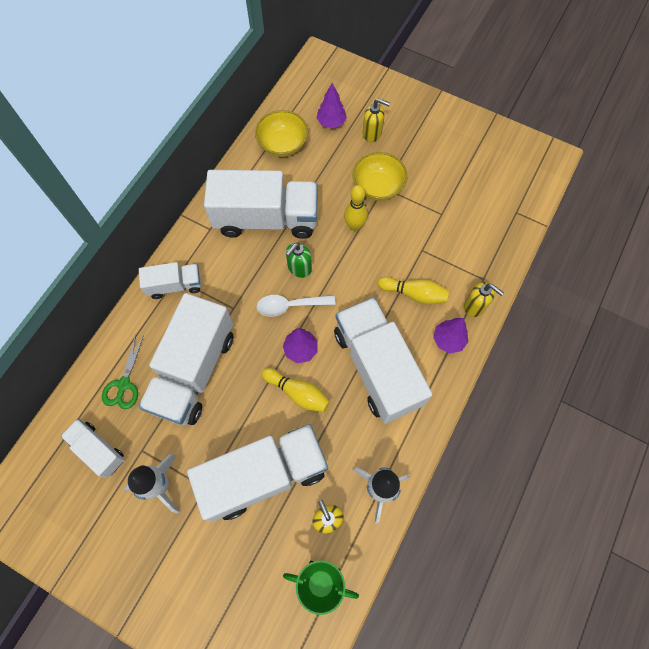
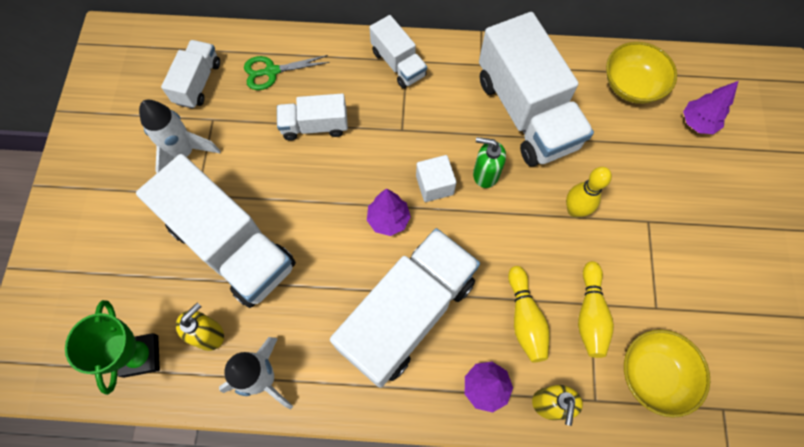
camera: 65 degrees right, 0 degrees up
white truck [138,293,233,426] -> white truck [277,94,348,140], size x0.51
white spoon [256,295,336,317] -> white cube [416,155,457,202]
yellow bowling pin [262,368,330,413] -> yellow bowling pin moved to [578,261,614,358]
yellow bowl [352,152,408,201] -> yellow bowl moved to [624,329,710,418]
yellow soap dispenser [363,98,390,142] -> none

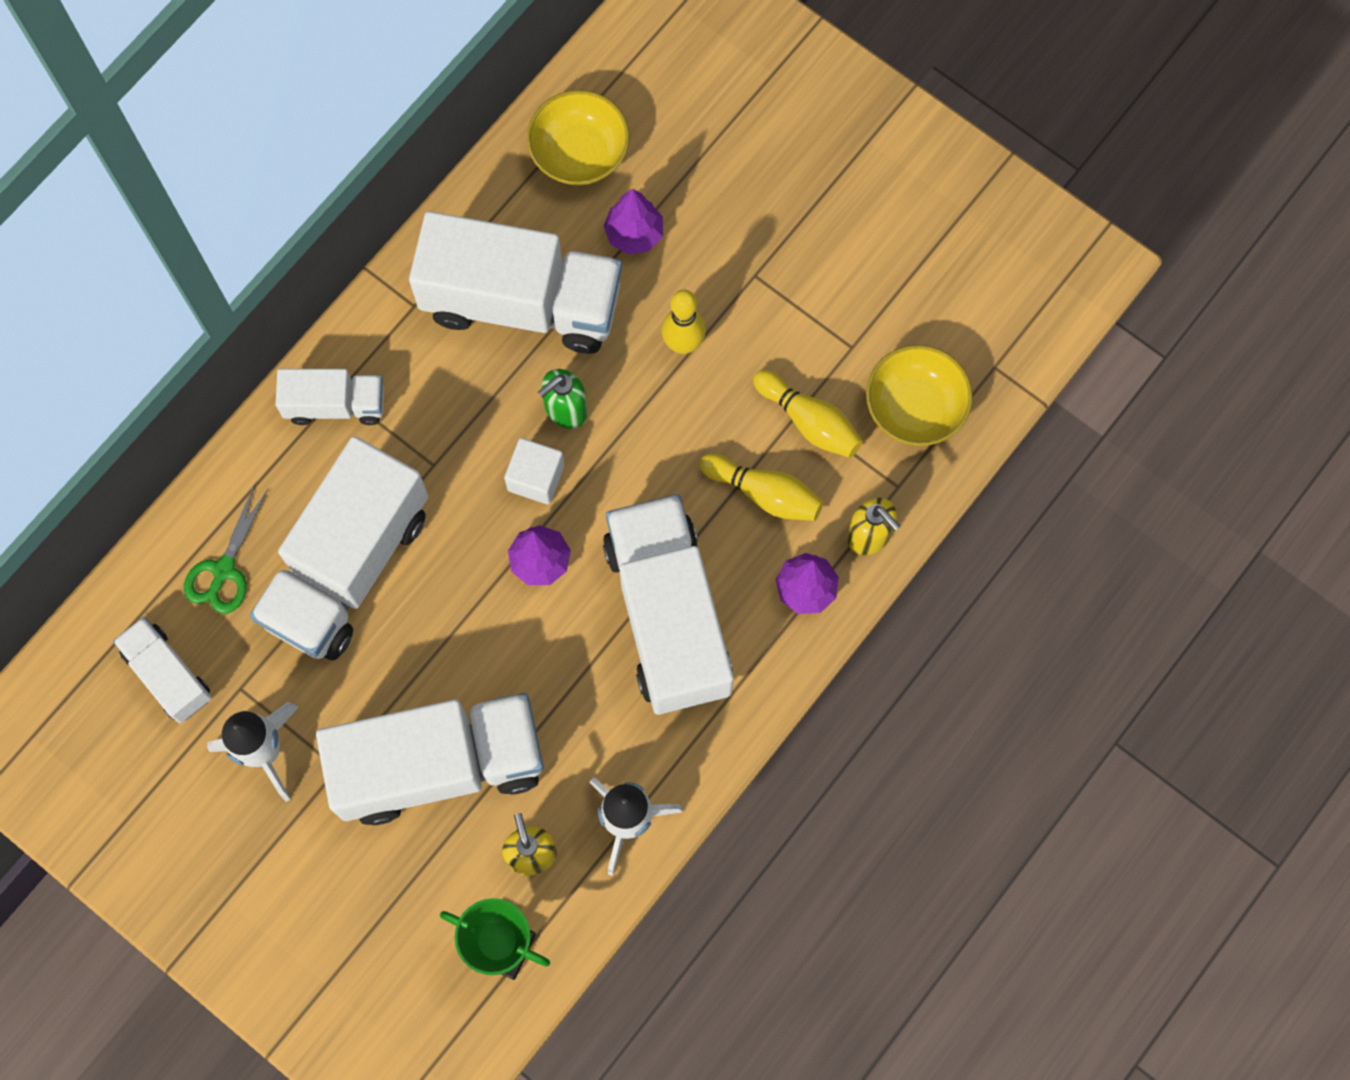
camera: 55 degrees left, 5 degrees up
white truck [277,94,348,140] -> white truck [250,436,428,661], size x1.95
purple tree [683,81,738,134] -> purple tree moved to [604,189,663,254]

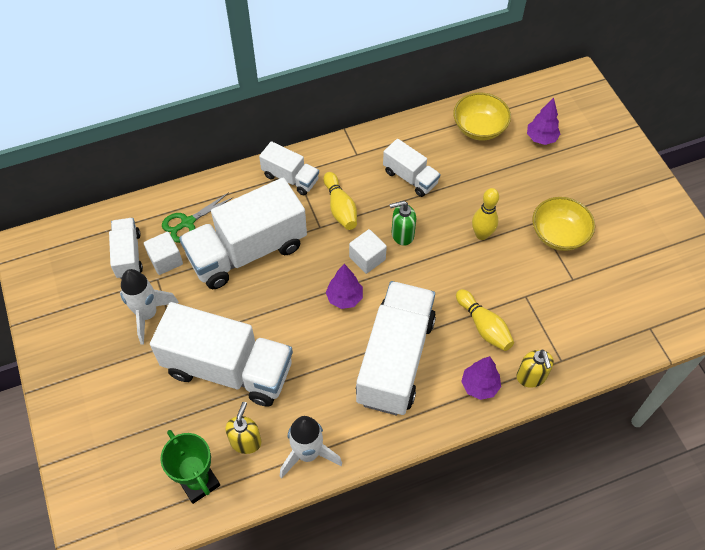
camera: 30 degrees right, 15 degrees down
white truck [409,211,622,354] -> white truck [383,139,440,197], size x0.51
purple tree [604,189,663,254] -> purple tree moved to [527,98,560,145]
yellow bowling pin [753,370,863,458] -> yellow bowling pin moved to [323,172,357,230]
yellow bowl [866,345,973,446] -> yellow bowl moved to [533,197,595,251]
none -> white cube [144,232,183,275]

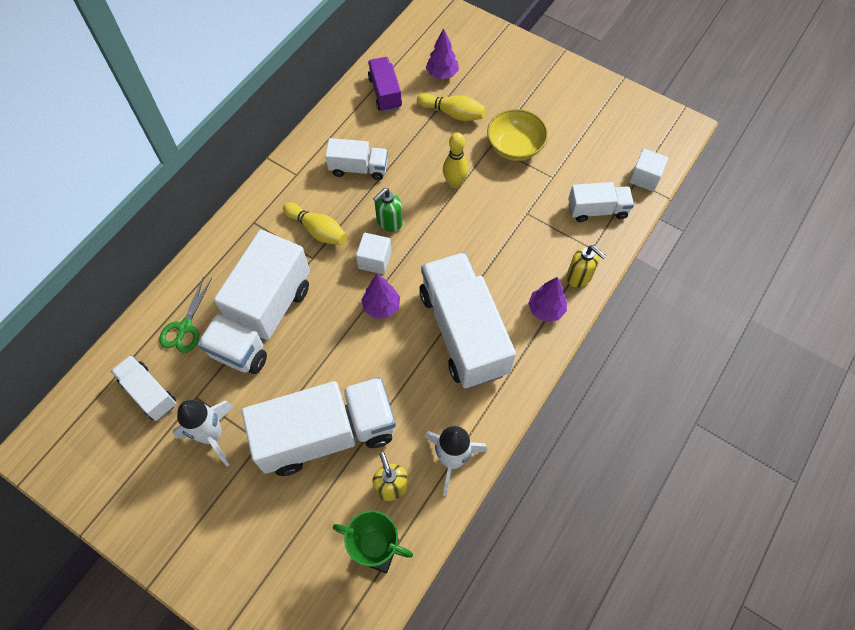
camera: 35 degrees left, 5 degrees up
white cube [144,232,183,275] -> white cube moved to [629,149,668,191]
white truck [259,141,319,195] -> white truck moved to [568,182,634,222]
yellow bowl [453,93,511,141] -> purple truck [368,57,402,112]
yellow bowling pin [456,289,514,351] -> yellow bowling pin moved to [417,93,486,121]

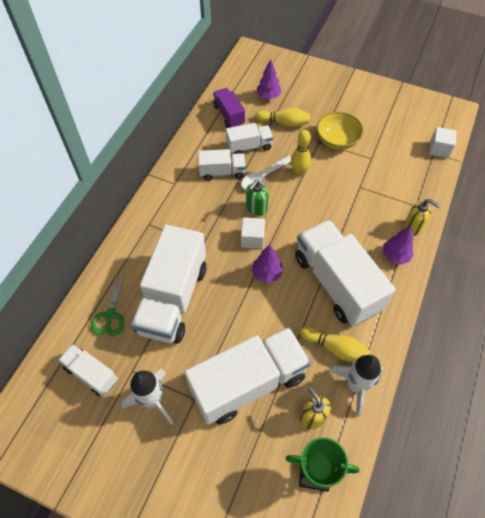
camera: 10 degrees left, 5 degrees down
yellow bowling pin [283,202,347,245] -> yellow bowling pin moved to [300,327,371,362]
white truck [568,182,634,222] -> white truck moved to [226,123,273,154]
none -> white spoon [241,155,291,190]

